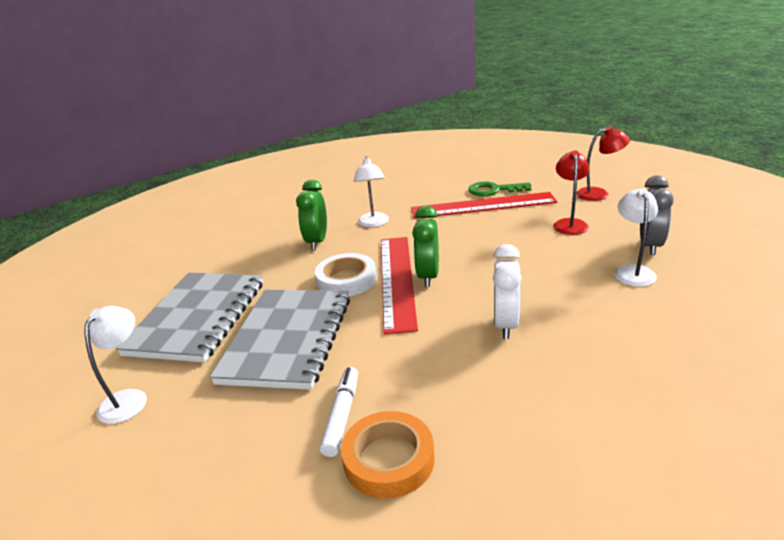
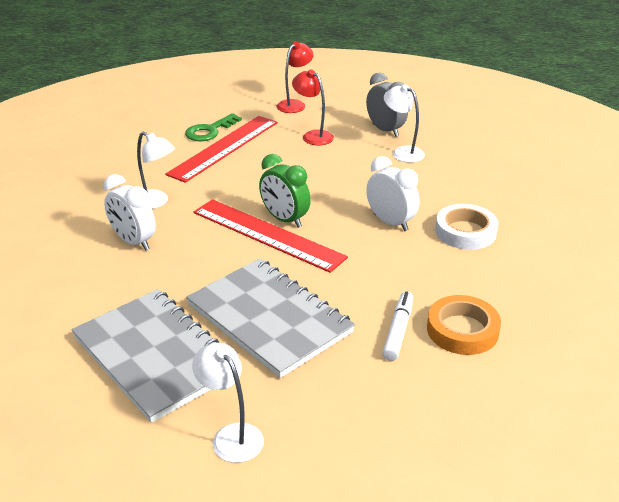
camera: 55 degrees left, 5 degrees up
green clock [296,179,327,250] -> white clock [104,174,156,251]
white tape [315,253,377,296] -> white tape moved to [435,204,498,250]
white marker [320,367,358,457] -> white marker turned 60 degrees clockwise [382,291,413,361]

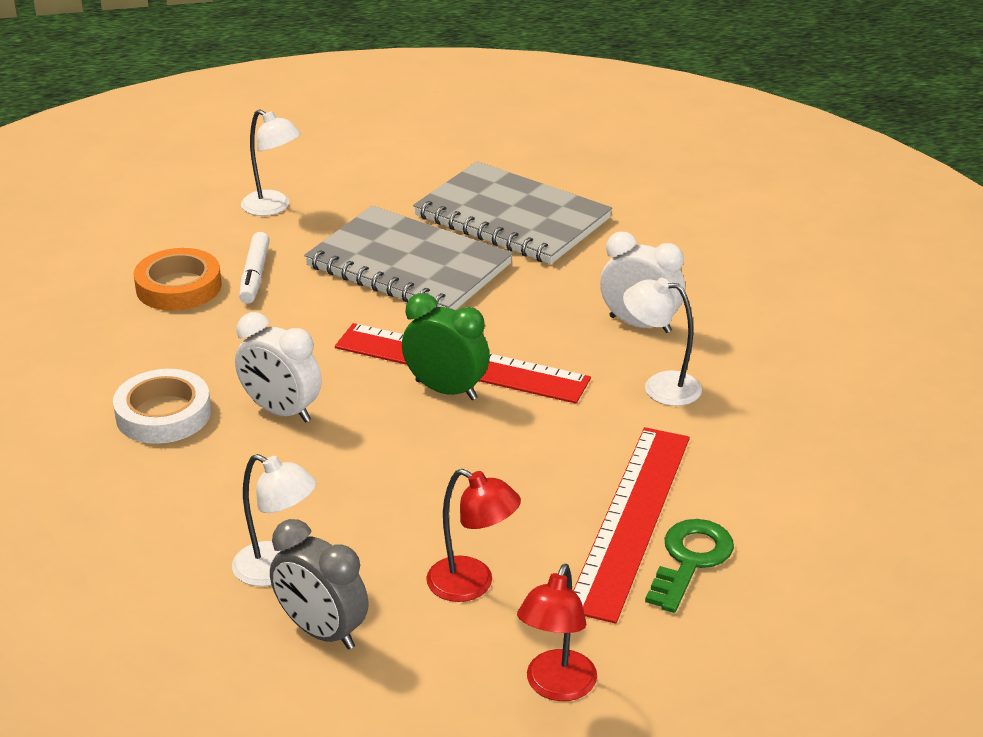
camera: 165 degrees right, 0 degrees up
white lamp [192,343,264,463] -> white lamp moved to [241,109,301,216]

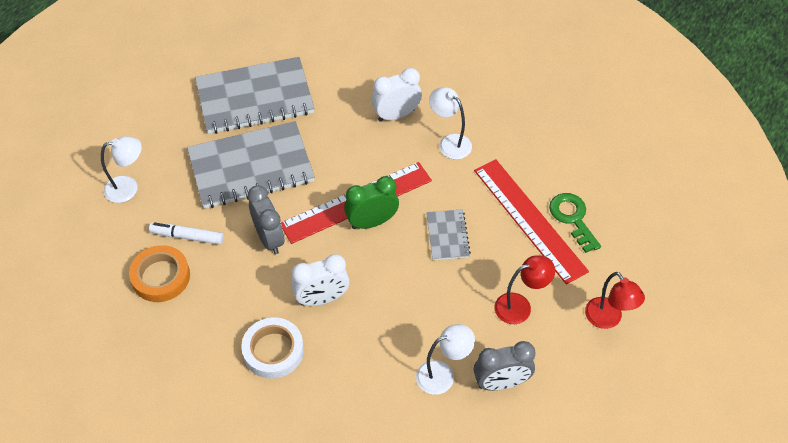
camera: 50 degrees left, 20 degrees up
white marker [239,232,270,304] -> white marker turned 150 degrees clockwise [149,222,224,245]
white lamp [623,278,702,406] -> white lamp turned 75 degrees clockwise [429,87,472,159]
none -> grey clock [247,185,284,254]
none -> grey notebook [426,209,471,260]

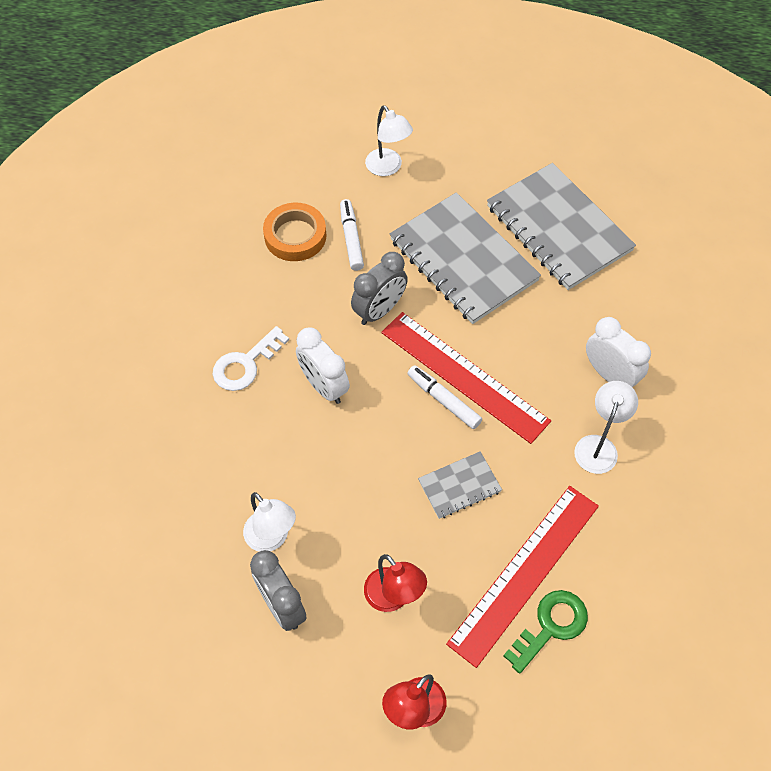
camera: 70 degrees right, 5 degrees up
white tape [241,317,304,379] -> white key [212,326,289,391]
green clock [344,176,399,229] -> white marker [407,365,482,429]

